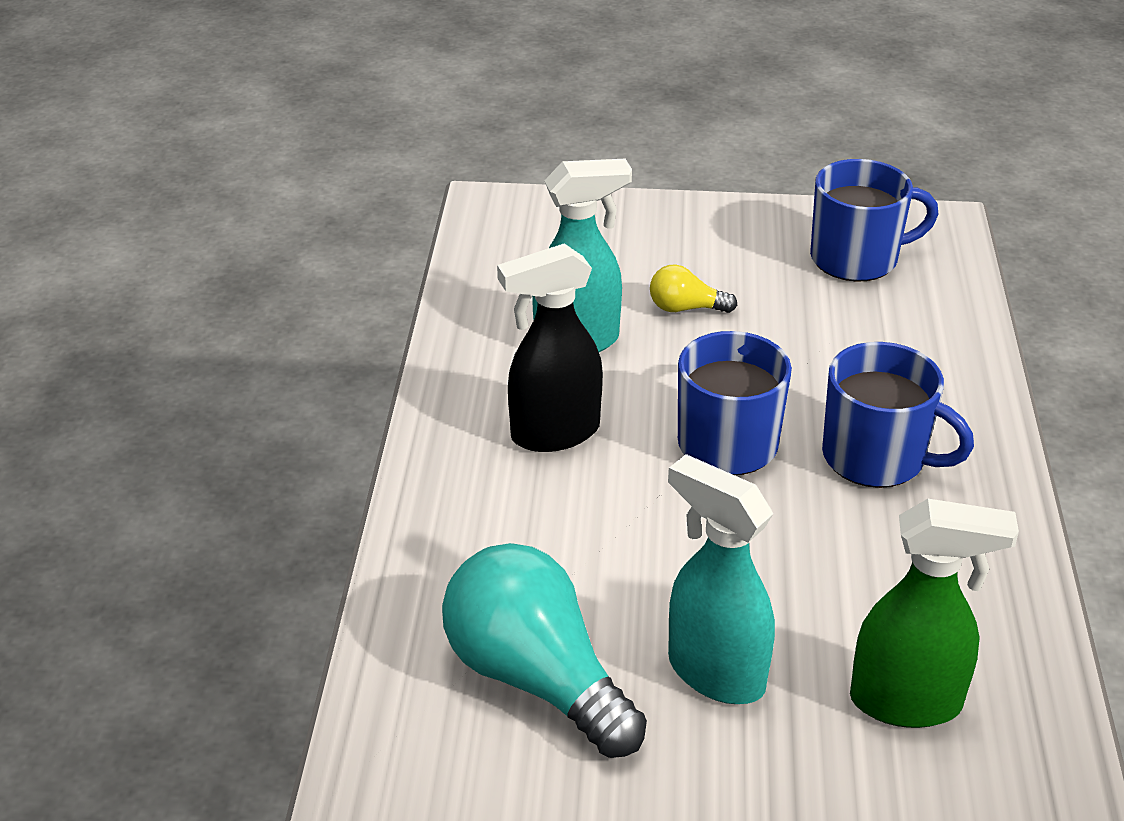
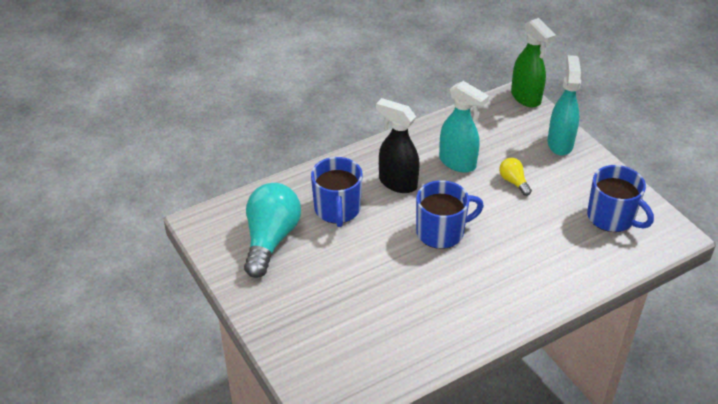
camera: 55 degrees right, 5 degrees up
turquoise spray bottle [668,454,775,704] -> turquoise spray bottle moved to [547,55,581,156]
blue mug [822,342,974,488] -> blue mug moved to [311,157,363,227]
green spray bottle [850,499,1019,728] -> green spray bottle moved to [511,18,556,107]

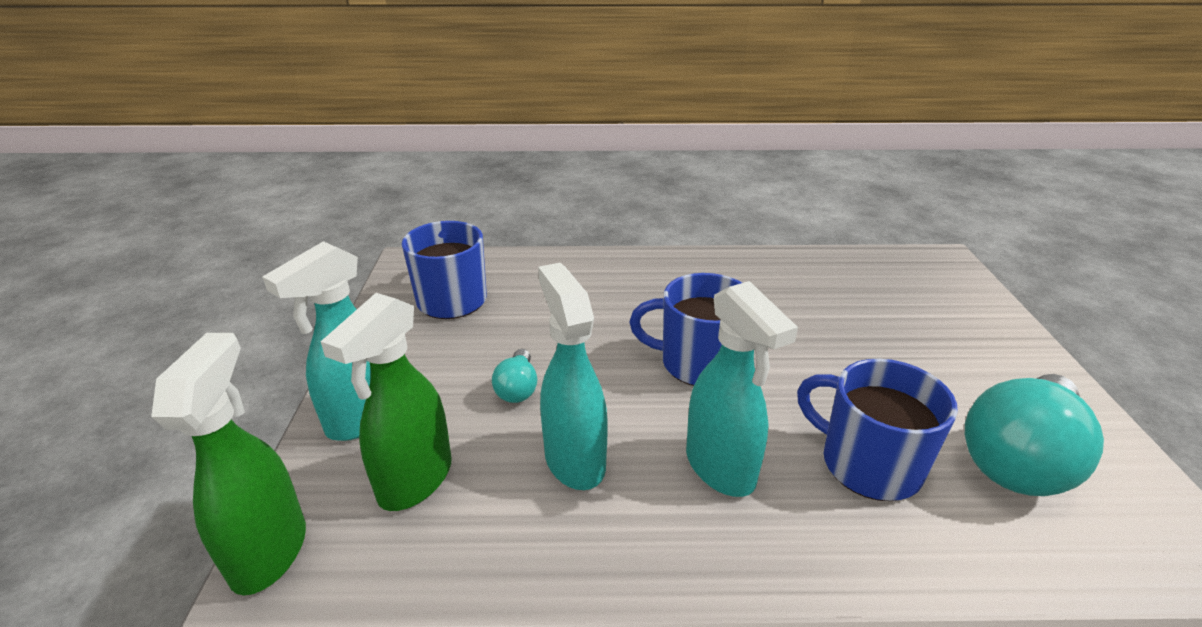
camera: 150 degrees left, 10 degrees down
blue mug [311,157,363,227] -> blue mug turned 75 degrees counterclockwise [797,359,958,501]
black spray bottle [376,98,420,193] -> turquoise spray bottle [686,281,798,497]
yellow light bulb [499,158,532,196] -> turquoise light bulb [492,349,537,403]
none -> green spray bottle [321,293,452,511]

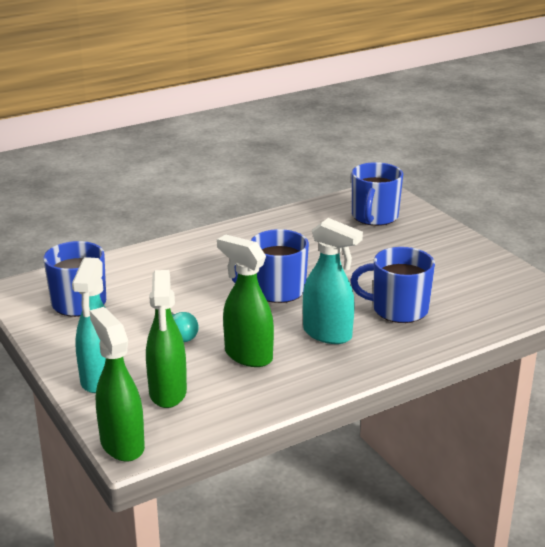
camera: 30 degrees left, 5 degrees down
turquoise spray bottle [538,263,608,490] -> green spray bottle [217,234,274,367]
turquoise light bulb [965,374,1104,496] -> none
none -> blue mug [352,162,403,226]

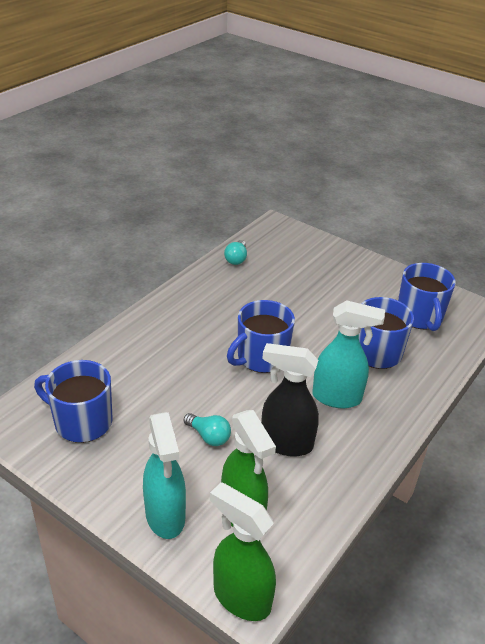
camera: 25 degrees left, 10 degrees up
green spray bottle [217,234,274,367] -> black spray bottle [261,343,319,457]
blue mug [352,162,403,226] -> blue mug moved to [398,263,456,331]
none -> turquoise light bulb [224,240,247,265]

